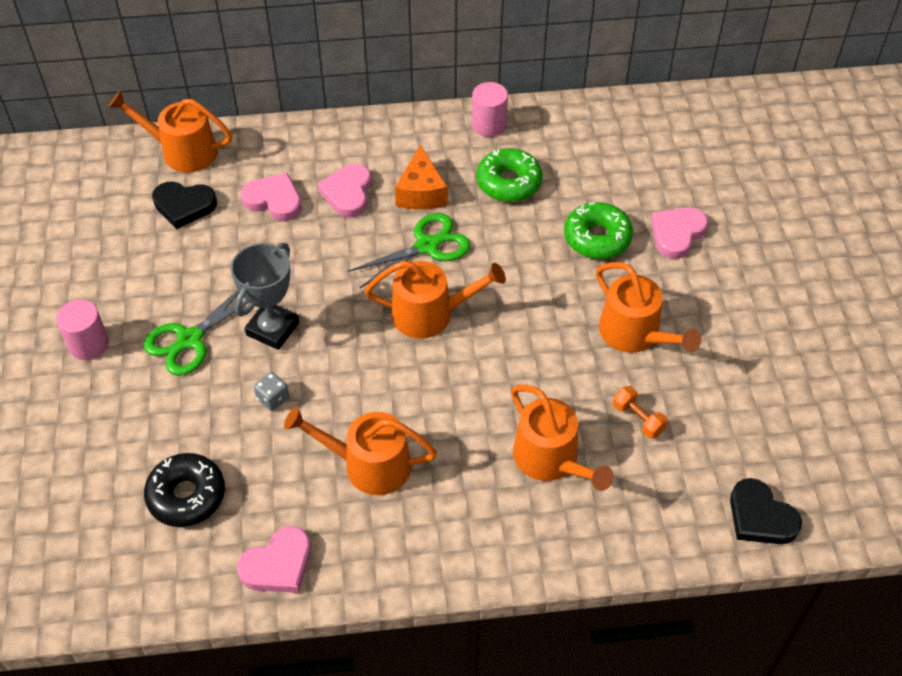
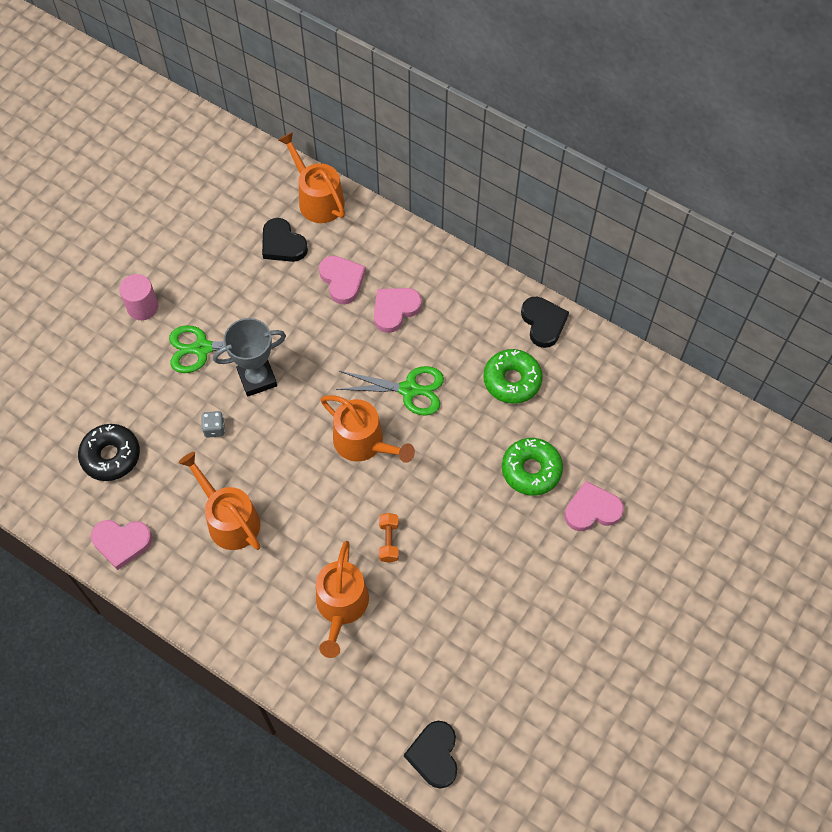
camera: 40 degrees right, 10 degrees up
orange cheese [395,145,447,210] -> none
pink cylinder [472,82,508,137] -> black heart [521,297,569,348]
orange watering can [596,262,701,353] -> none
orange dumbbell [612,386,668,439] -> orange dumbbell moved to [379,513,399,563]

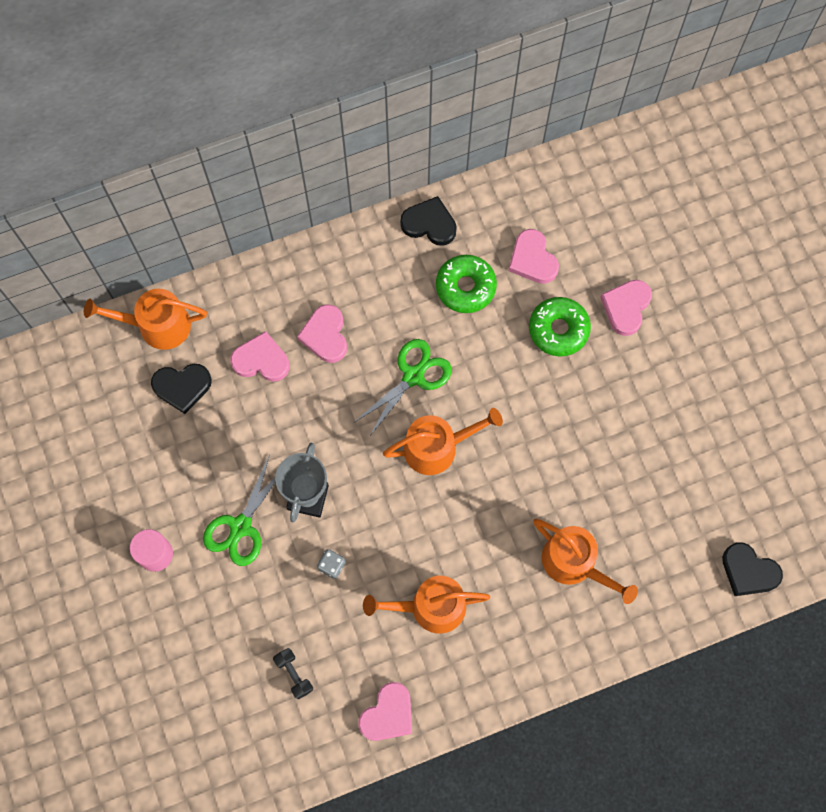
camera: 55 degrees left, 10 degrees up
black donut [78,424,140,481] -> black dumbbell [273,648,313,700]
orange dumbbell [379,513,399,563] -> none
none -> pink heart [508,229,559,284]

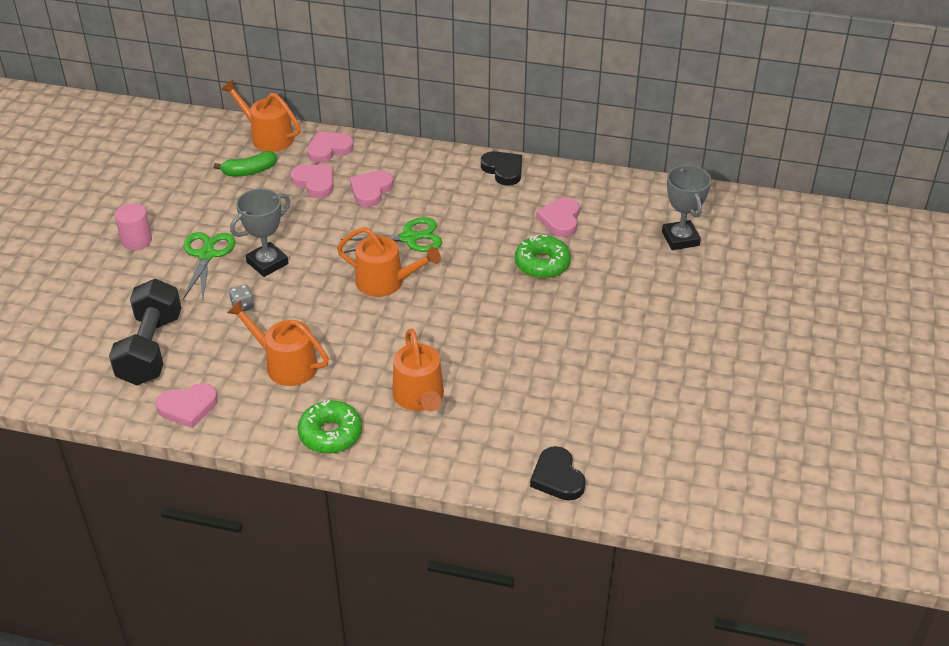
camera: 35 degrees right, 30 degrees down
black heart [151,364,212,414] -> green banana [214,151,277,176]
green scissors [203,454,276,566] -> green scissors turned 120 degrees clockwise [183,232,235,300]
black dumbbell [273,648,313,700] -> black dumbbell [109,279,181,385], size x2.44
green donut [436,255,497,313] -> green donut moved to [298,400,362,454]
pink heart [600,280,652,336] -> pink heart moved to [307,131,354,163]
none -> grey trophy [662,165,711,250]

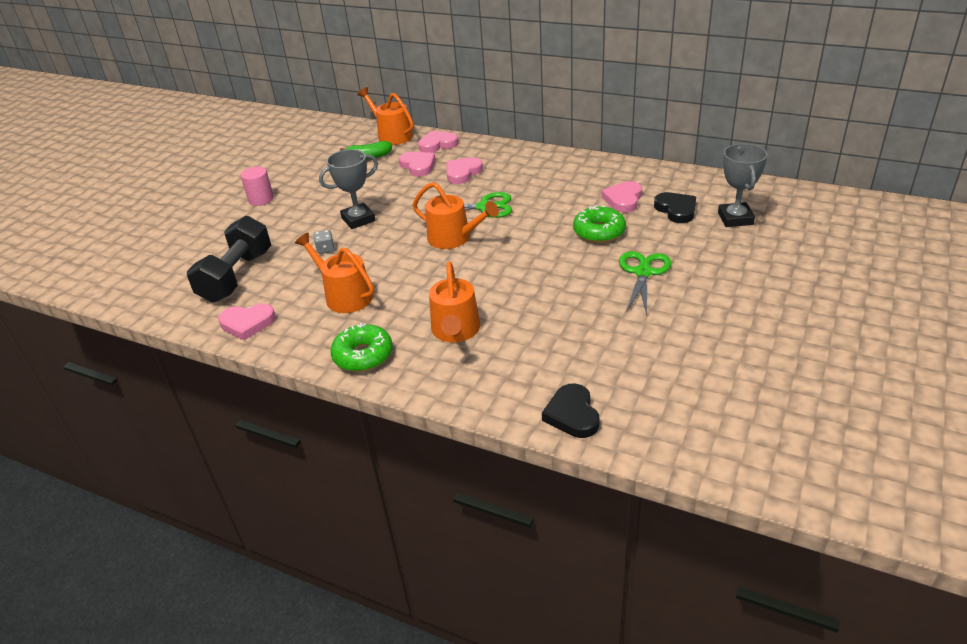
camera: 15 degrees right, 5 degrees down
green scissors [183,232,235,300] -> green scissors moved to [619,251,671,315]
black heart [481,151,522,186] -> black heart moved to [654,192,696,223]

